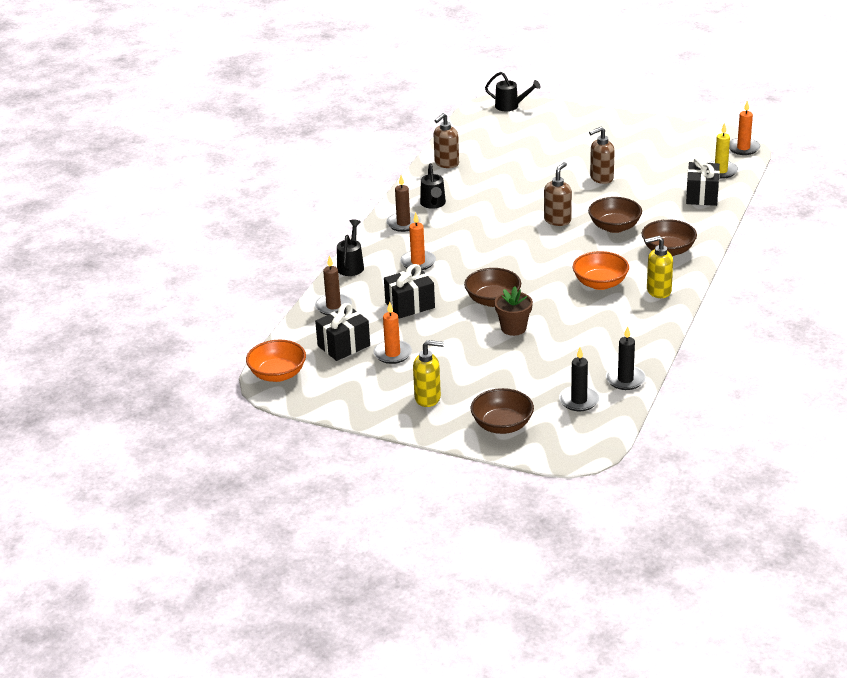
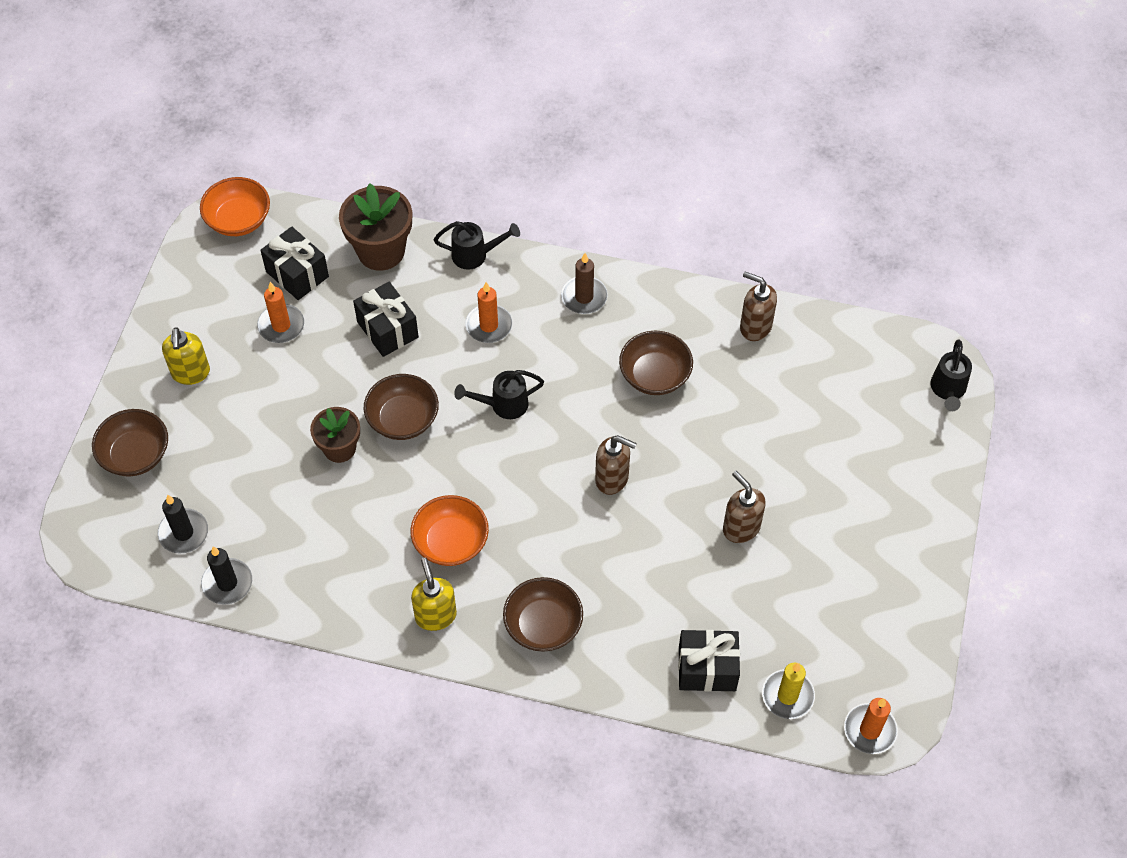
camera: 80 degrees right, 25 degrees up
brown candle [315,256,352,315] -> brown flower pot [339,183,412,271]
black watering can [420,163,446,209] -> black watering can moved to [454,370,544,419]
brown bowl [588,197,642,233] -> brown bowl moved to [619,331,693,395]

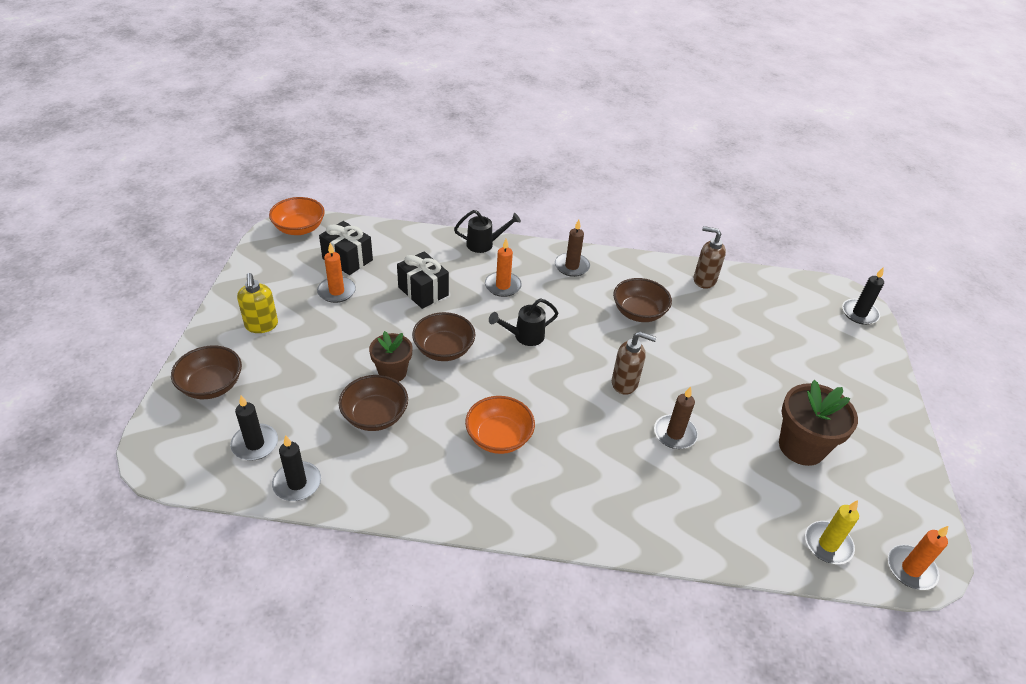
camera: 10 degrees left, 15 degrees down
brown flower pot [339,183,412,271] -> brown flower pot moved to [779,380,858,466]
yellow soap dispenser [411,558,457,631] -> none
brown bowl [503,577,583,652] -> brown bowl moved to [339,375,408,431]
black gift [678,630,740,692] -> none
brown soap dispenser [723,471,766,543] -> none
black watering can [931,339,972,411] -> black candle [842,267,884,325]
none -> brown candle [654,387,698,449]

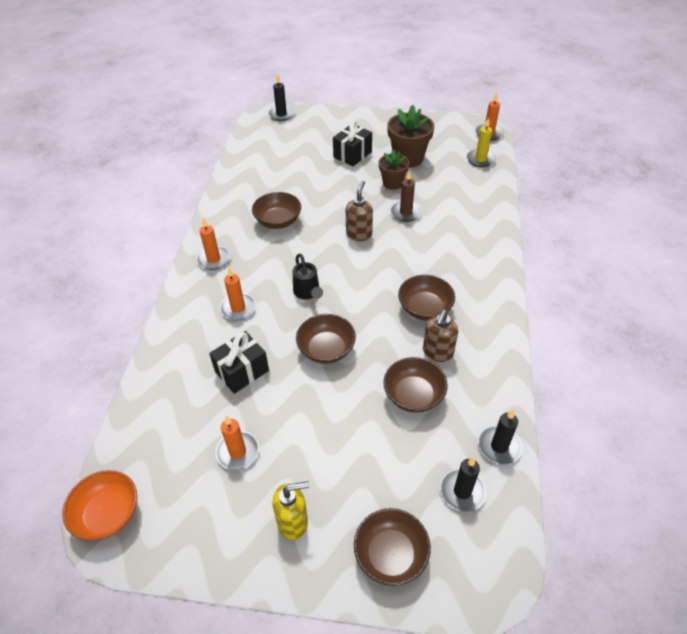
camera: 85 degrees left, 5 degrees up
black gift [319,221,373,275] -> black gift moved to [333,121,372,166]
brown flower pot [369,331,412,382] -> brown flower pot moved to [379,149,409,190]
black watering can [454,210,521,253] -> none
orange bowl [465,396,535,454] -> brown bowl [398,275,455,320]
brown candle [555,220,590,277] -> orange candle [196,218,230,270]
brown soap dispenser [694,226,726,289] -> brown soap dispenser moved to [423,310,458,362]

